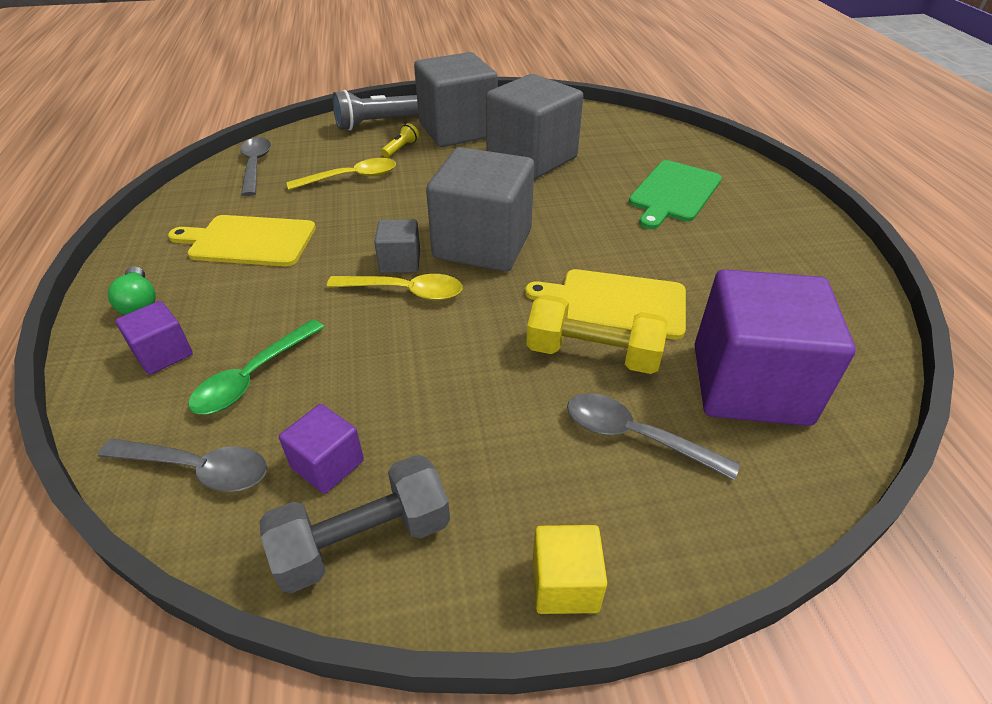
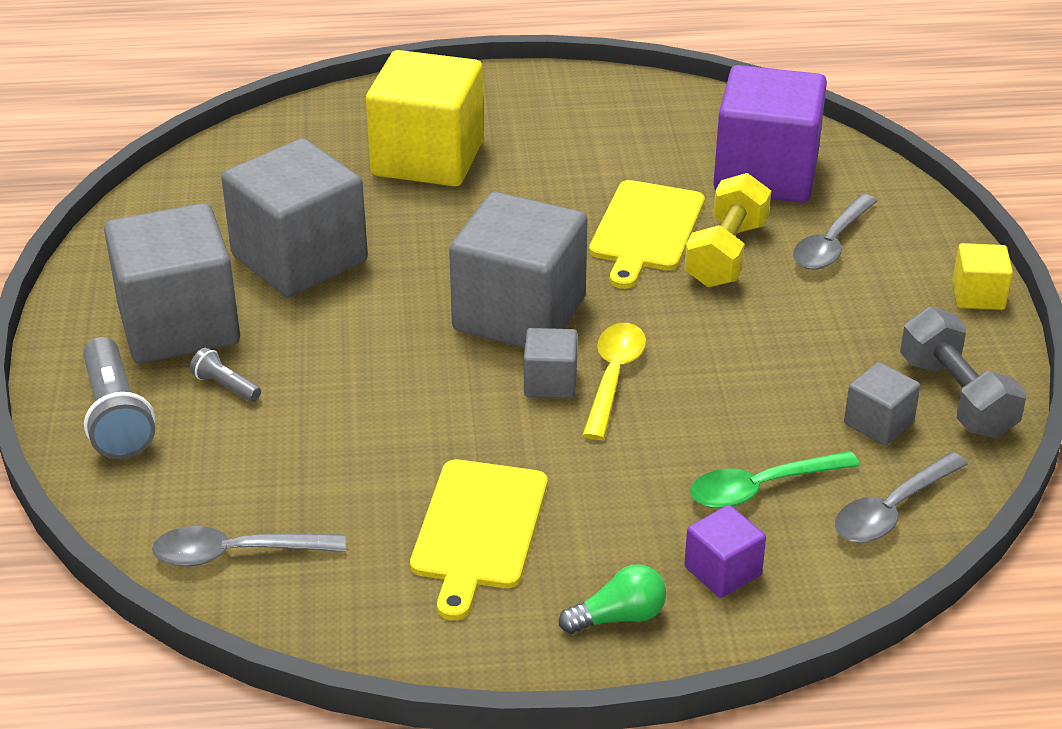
camera: 85 degrees left, 5 degrees down
grey spoon [98,439,267,492] -> grey spoon turned 150 degrees counterclockwise [835,452,968,543]
green spoon [188,319,324,414] -> green spoon turned 120 degrees clockwise [690,451,860,508]
purple cube [279,404,364,494] -> grey cube [844,362,921,445]
yellow spoon [286,158,396,190] -> none
yellow flashlight [381,123,419,158] -> grey flashlight [190,347,261,402]
green cutting board [629,160,722,229] -> yellow cube [366,50,484,187]

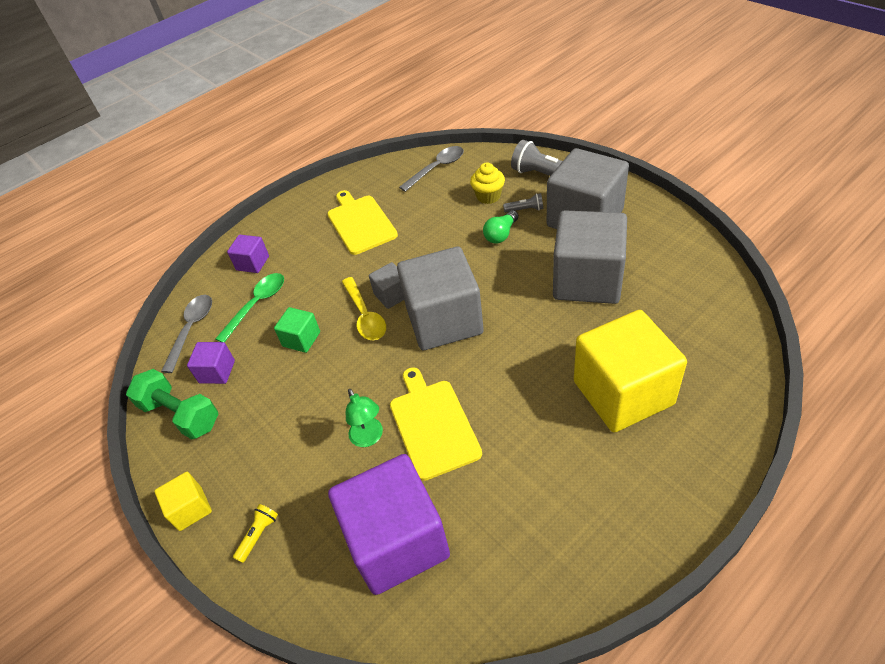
camera: 150 degrees right, 10 degrees up
green light bulb [559,564,666,634] -> green light bulb moved to [483,210,519,244]
yellow dumbbell [684,173,771,287] -> green lamp [346,389,383,447]
grey spoon [793,194,877,270] -> none
grey cube [844,362,921,445] -> purple cube [187,342,235,384]
grey dumbbell [900,307,1026,438] -> green dumbbell [126,369,218,439]
none -> yellow flashlight [233,504,278,563]
none -> green cube [274,307,320,353]
none -> yellow cupcake [470,163,505,204]

